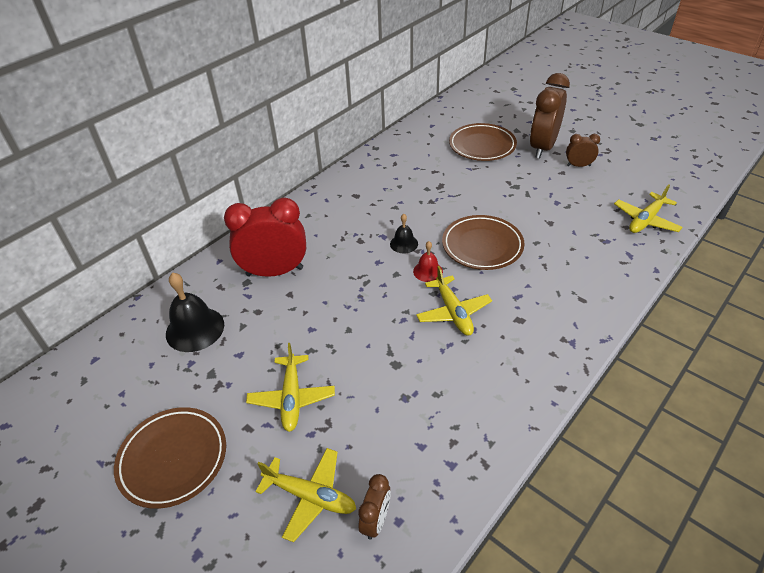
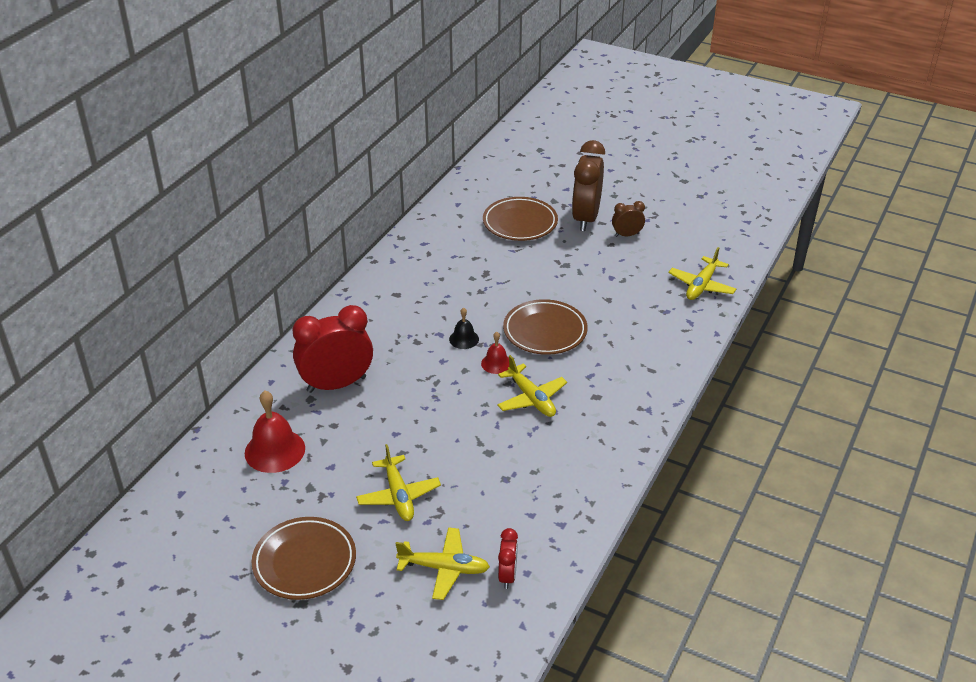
camera: 15 degrees left, 5 degrees down
black bell [166,273,224,352] -> red bell [245,391,305,473]
brown clock [358,474,391,540] -> red clock [498,528,518,589]

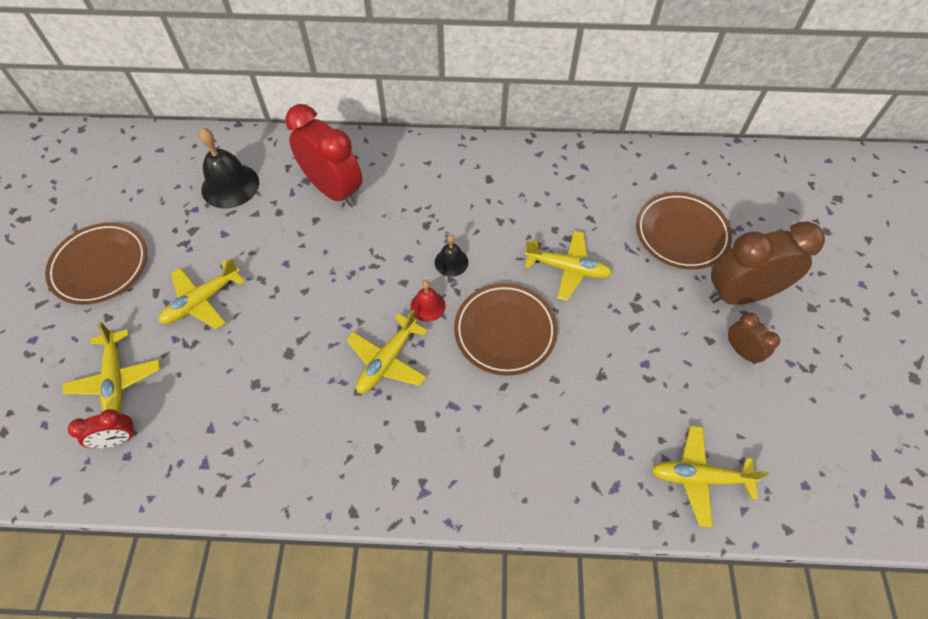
camera: 65 degrees right, 20 degrees up
red bell [245,391,305,473] -> black bell [199,128,259,208]
none -> yellow plane [525,230,612,301]

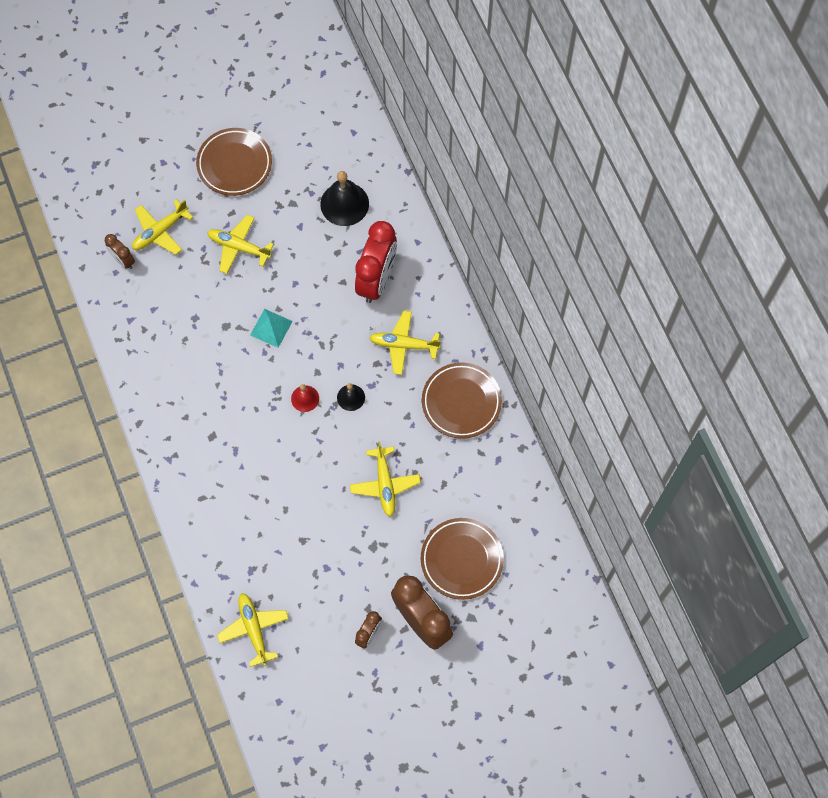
camera: 65 degrees right, 10 degrees up
red clock [68,409,137,449] -> brown clock [105,234,135,269]
yellow plane [346,310,427,393] -> yellow plane moved to [369,311,441,375]
brown plate [454,283,557,376] -> brown plate moved to [422,362,502,439]
none -> turquoise pyramid [250,309,293,348]

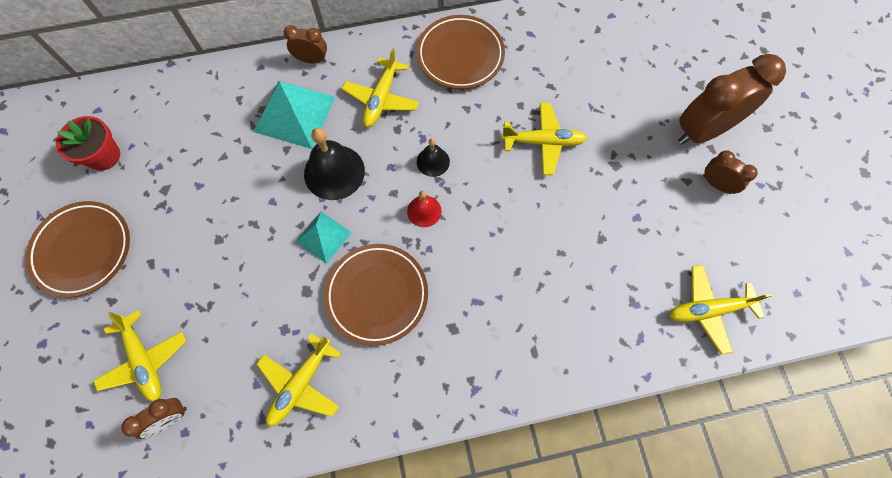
camera: 80 degrees left, 0 degrees up
yellow plane [207,215,274,274] -> yellow plane moved to [257,333,341,427]
black bell [320,171,369,226] -> black bell moved to [304,128,365,200]
red clock [355,221,397,303] -> turquoise pyramid [254,81,335,149]
brown plate [421,518,504,600] -> brown plate moved to [324,244,428,346]
none -> red flower pot [56,116,120,171]
none -> brown clock [284,25,327,63]

